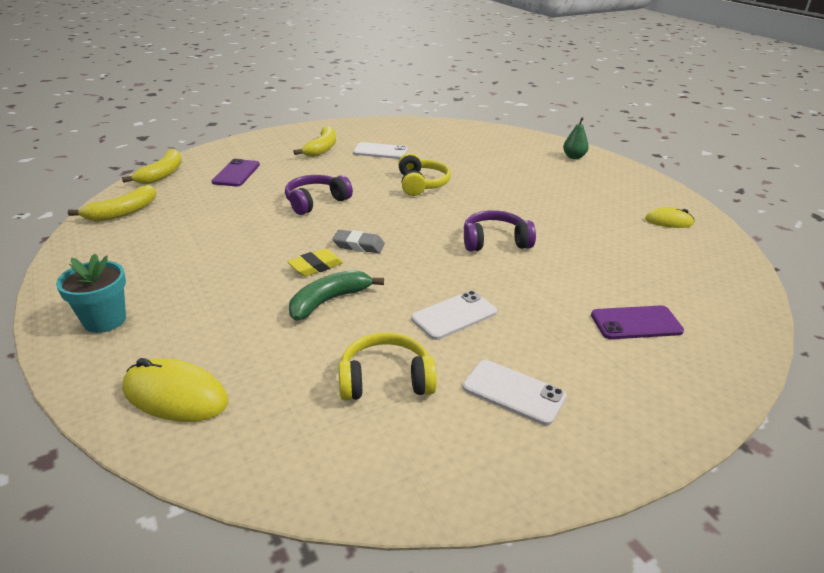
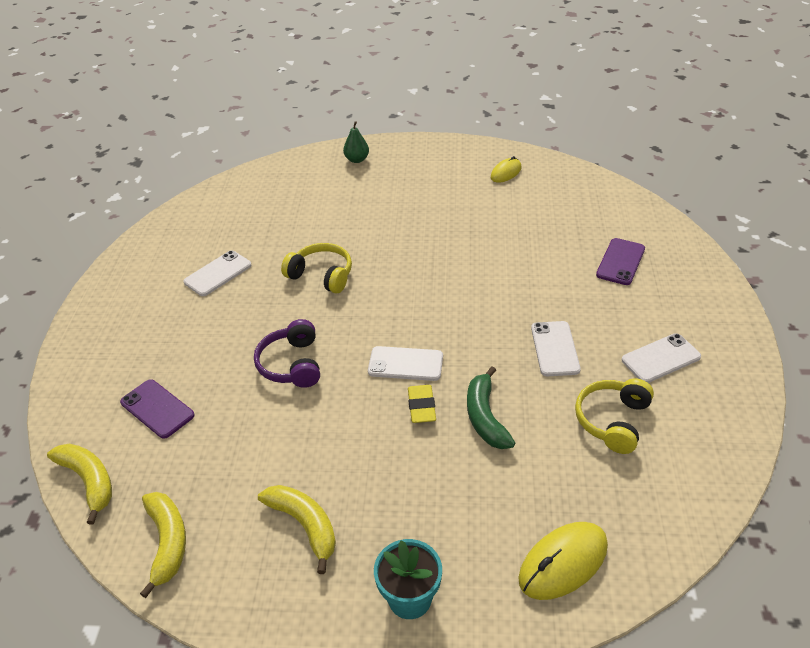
camera: 55 degrees left, 10 degrees up
yellow banana [293,126,336,157] -> yellow banana moved to [258,485,336,574]
grey eraser [332,230,385,253] -> white phone [368,346,443,381]
purple headphones [464,210,536,251] -> none

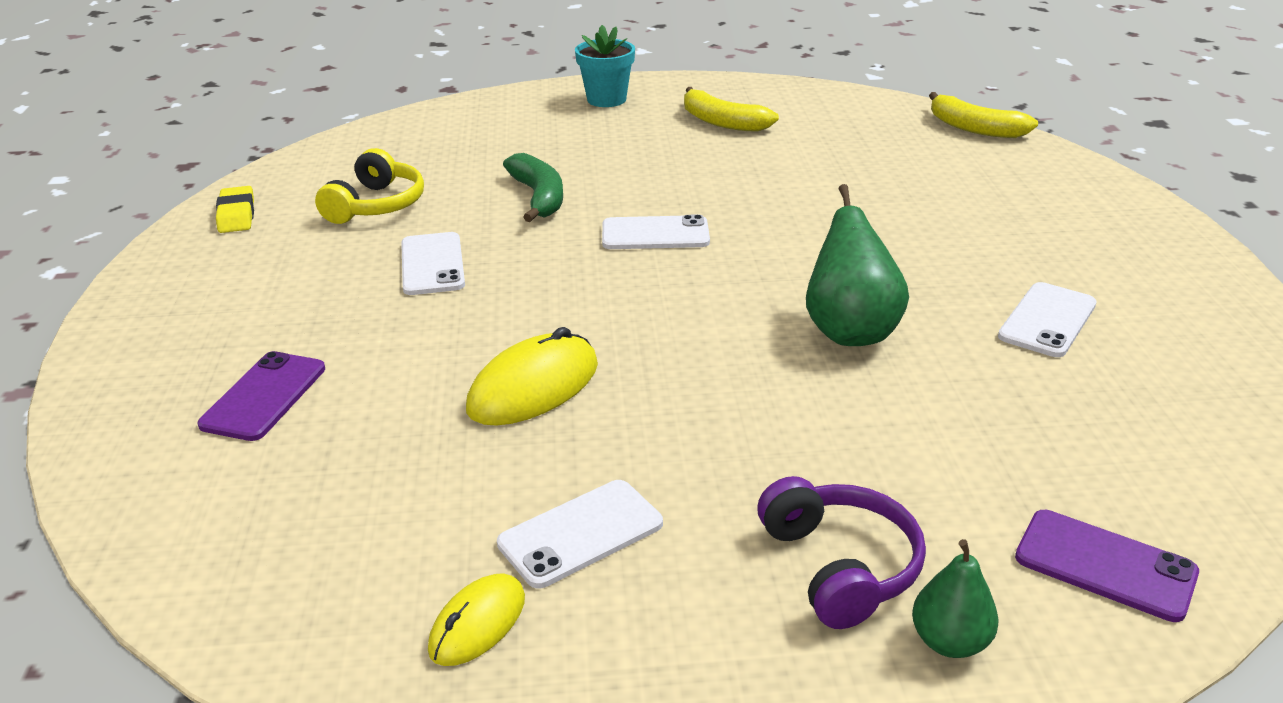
camera: 170 degrees right, 10 degrees down
purple phone [120,379,195,439] -> purple phone moved to [1015,510,1199,622]
yellow banana [140,492,186,598] -> none
purple headphones [254,319,320,388] -> purple headphones moved to [757,476,926,629]
yellow headphones [281,243,352,294] -> green pear [806,184,909,346]
yellow eraser [408,385,436,423] -> yellow eraser moved to [216,186,254,233]
yellow mouse [518,522,608,600] -> yellow mouse moved to [466,327,598,426]
white phone [622,333,701,383] -> white phone moved to [497,480,663,588]

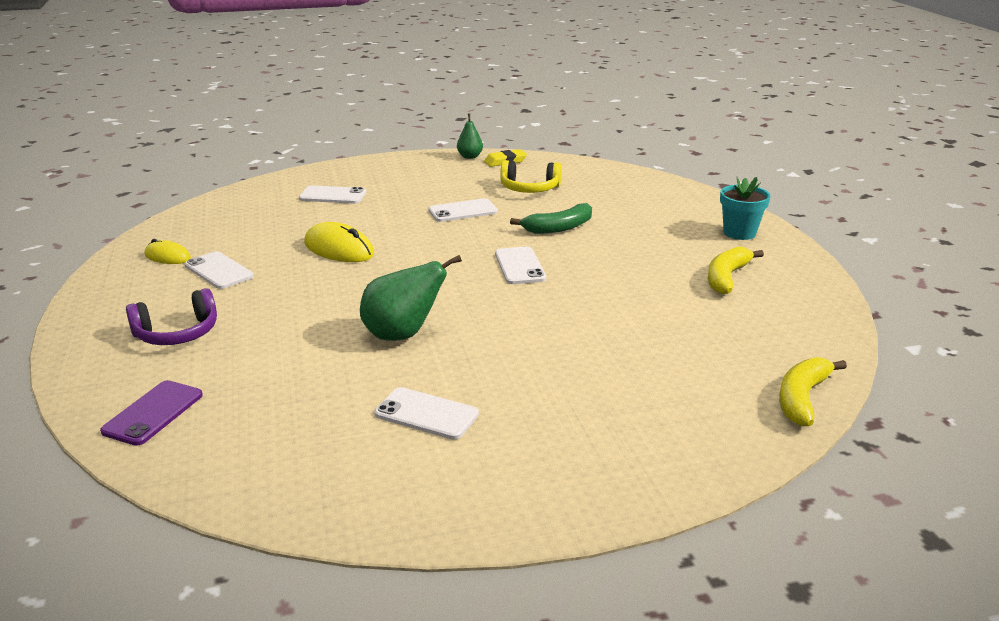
camera: 80 degrees right, 5 degrees down
purple phone [198,351,325,441] -> white phone [299,185,366,204]
green pear [912,539,999,658] -> green pear moved to [457,113,483,159]

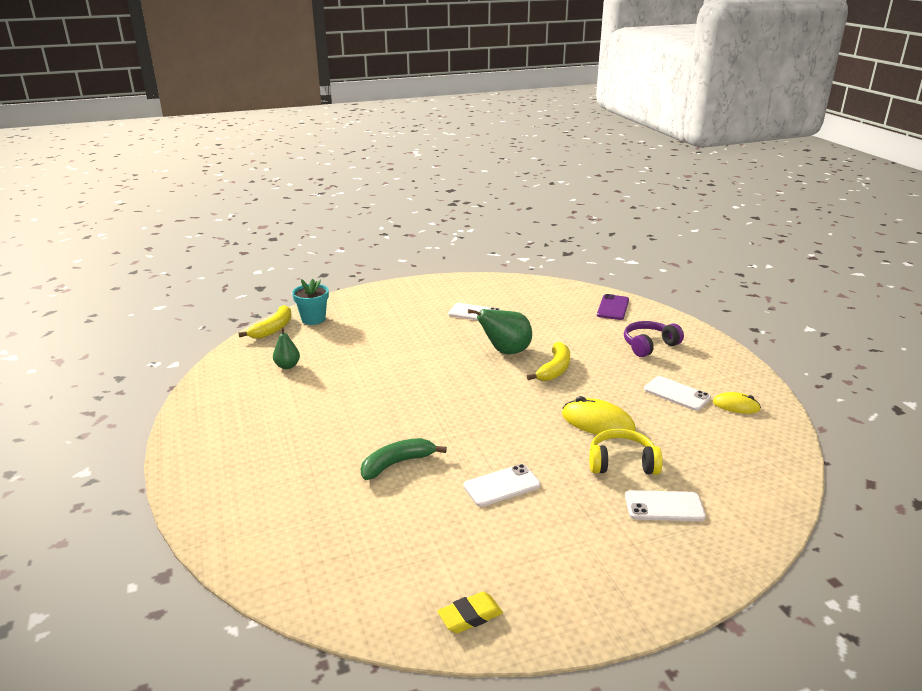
camera: 175 degrees right, 0 degrees up
green pear [457,113,483,159] -> green pear moved to [273,327,300,369]
white phone [495,246,546,284] -> none
yellow headphones [500,160,562,193] -> yellow headphones moved to [589,429,663,475]
yellow banana [708,246,764,295] -> yellow banana moved to [527,342,570,381]
turquoise flower pot [720,177,771,240] -> turquoise flower pot moved to [292,279,329,325]

